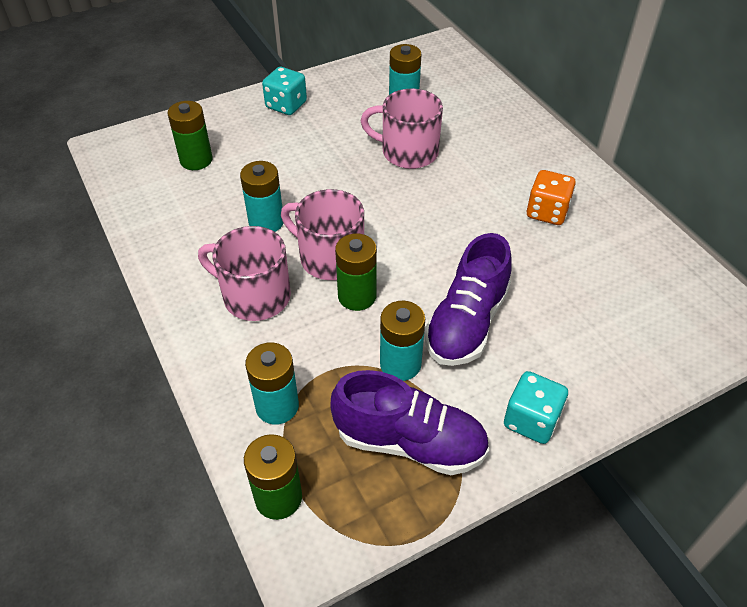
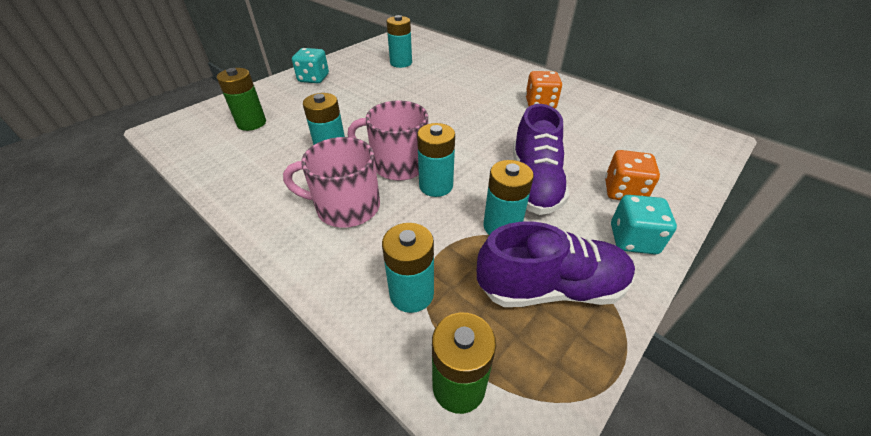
camera: 20 degrees left, 5 degrees down
green battery [335,233,377,311] -> turquoise battery [417,123,455,197]
pink mug [361,88,443,169] -> none
none -> orange dice [605,150,660,200]

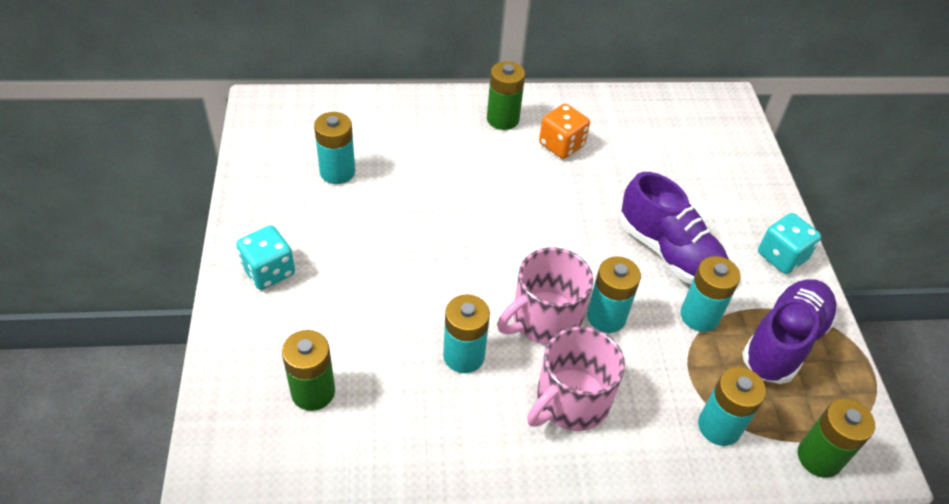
camera: 50 degrees left, 5 degrees up
orange dice [605,150,660,200] -> none
none -> green battery [487,61,525,130]

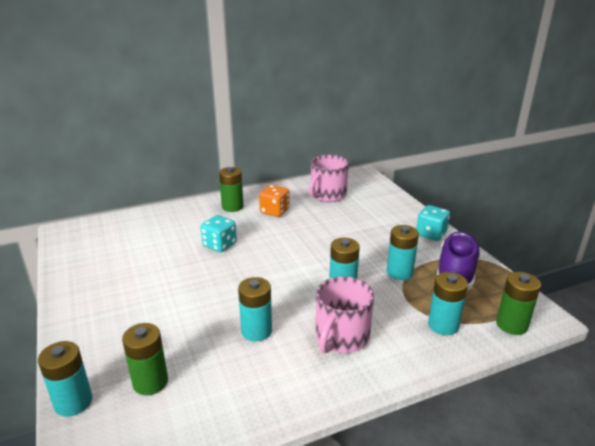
camera: 15 degrees left, 20 degrees down
turquoise dice [236,225,295,290] -> turquoise dice moved to [201,215,237,252]
turquoise battery [314,112,355,184] -> turquoise battery moved to [38,341,92,417]
pink mug [497,247,593,345] -> pink mug moved to [309,155,349,202]
purple shoe [620,172,729,284] -> none

